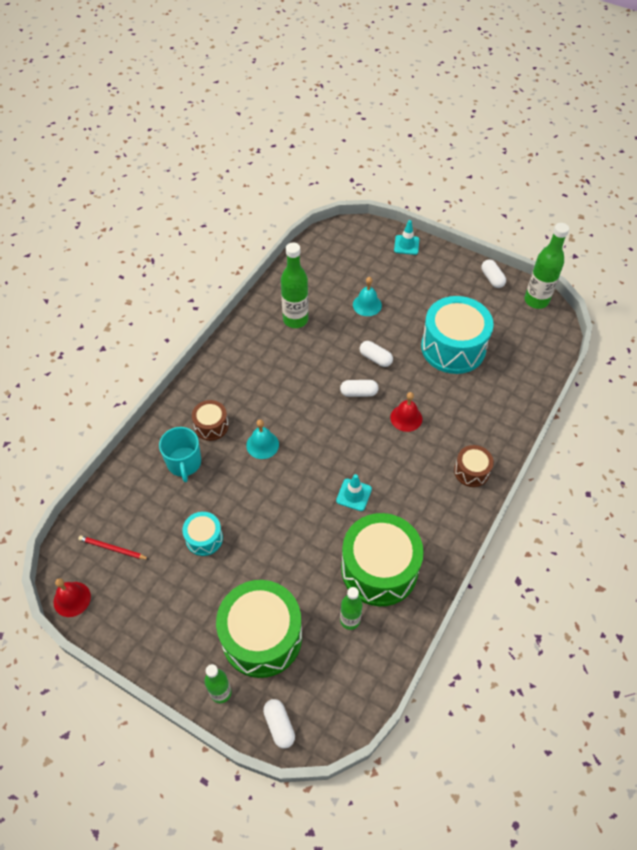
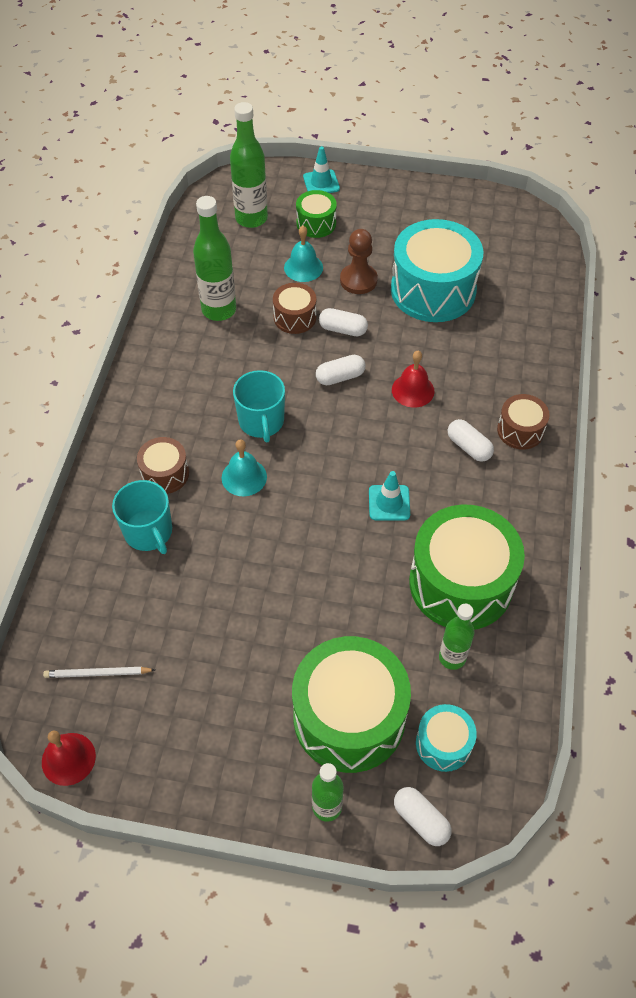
camera: 20 degrees left, 0 degrees up
red pencil [78,536,149,559] -> white pencil [43,667,155,678]
turquoise drum [182,512,223,556] -> turquoise drum moved to [416,704,477,772]
white capsule [481,259,506,288] -> white capsule moved to [448,419,494,462]
green bottle [524,223,569,309] -> green bottle moved to [230,102,268,228]
none -> turquoise mug [233,370,285,442]
none -> brown drum [273,283,316,334]
none -> green drum [296,190,337,238]
none -> brown pawn [340,229,378,294]

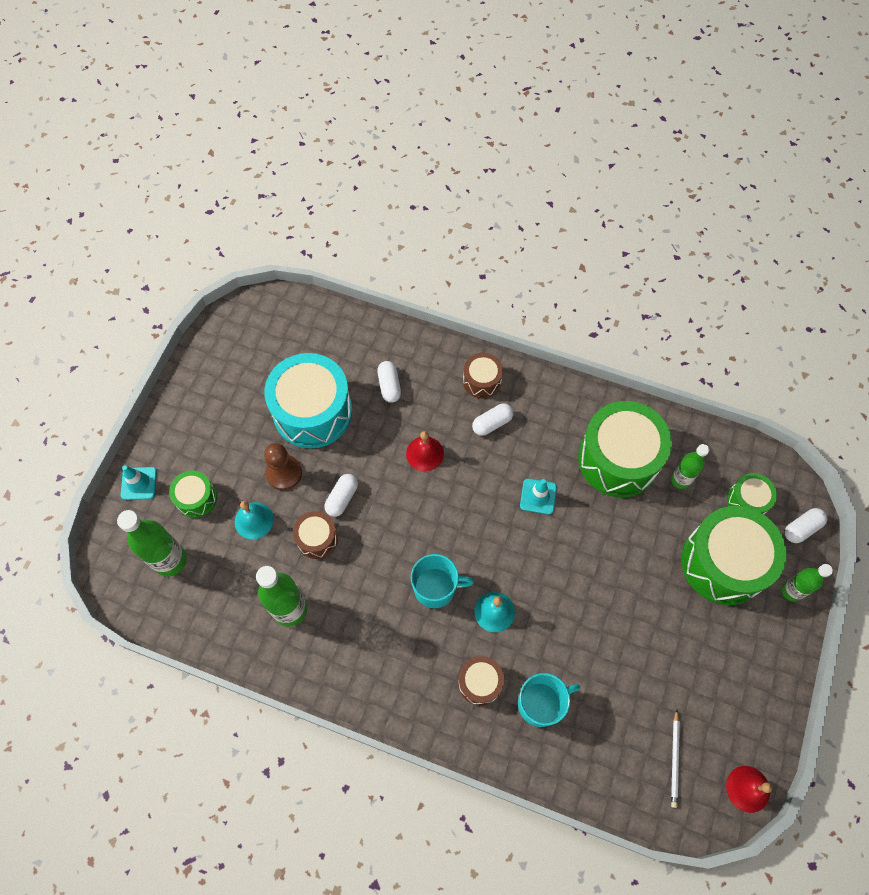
camera: 80 degrees left, 10 degrees up
white capsule [316,355,365,385] -> white capsule moved to [377,361,401,403]
turquoise drum [416,704,477,772] -> green drum [727,473,777,514]

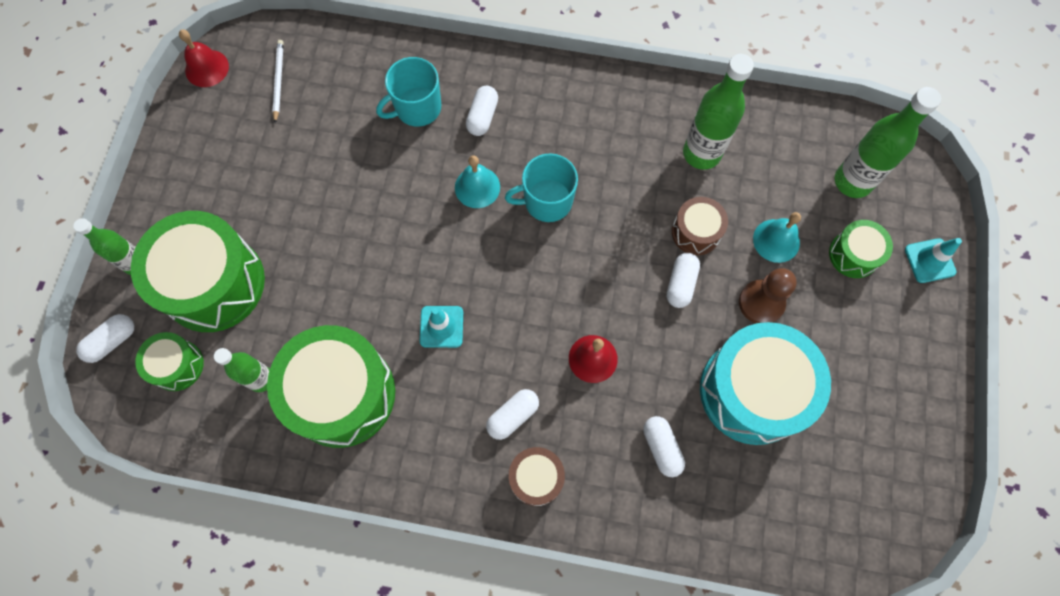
camera: 170 degrees right, 5 degrees up
brown drum [458,656,504,706] -> white capsule [466,86,498,136]

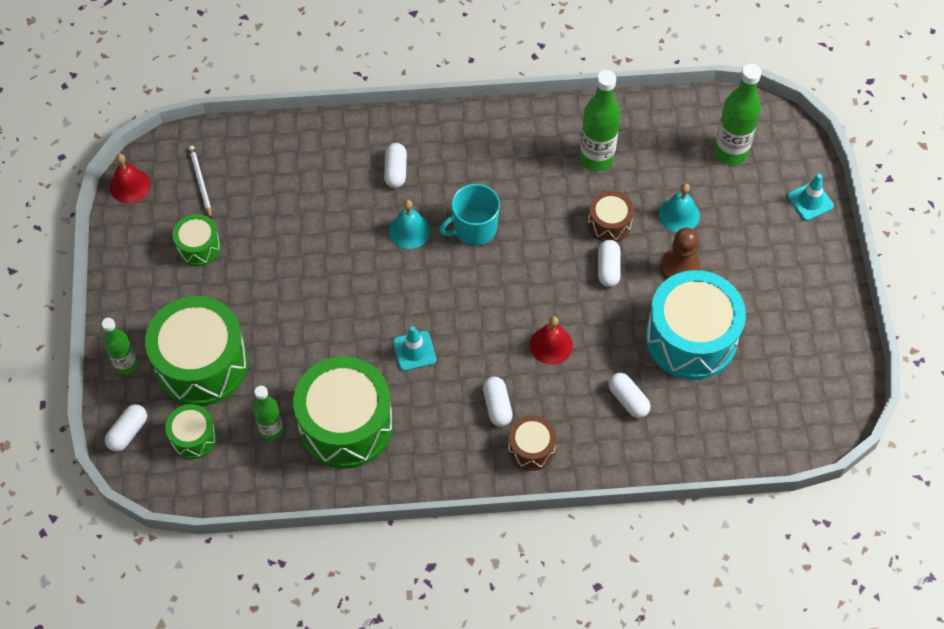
camera: 15 degrees left, 10 degrees down
turquoise mug [376,57,441,127] -> none
white capsule [486,389,539,440] -> white capsule turned 45 degrees counterclockwise [483,377,513,427]
green drum [829,220,893,278] -> green drum moved to [172,214,221,266]

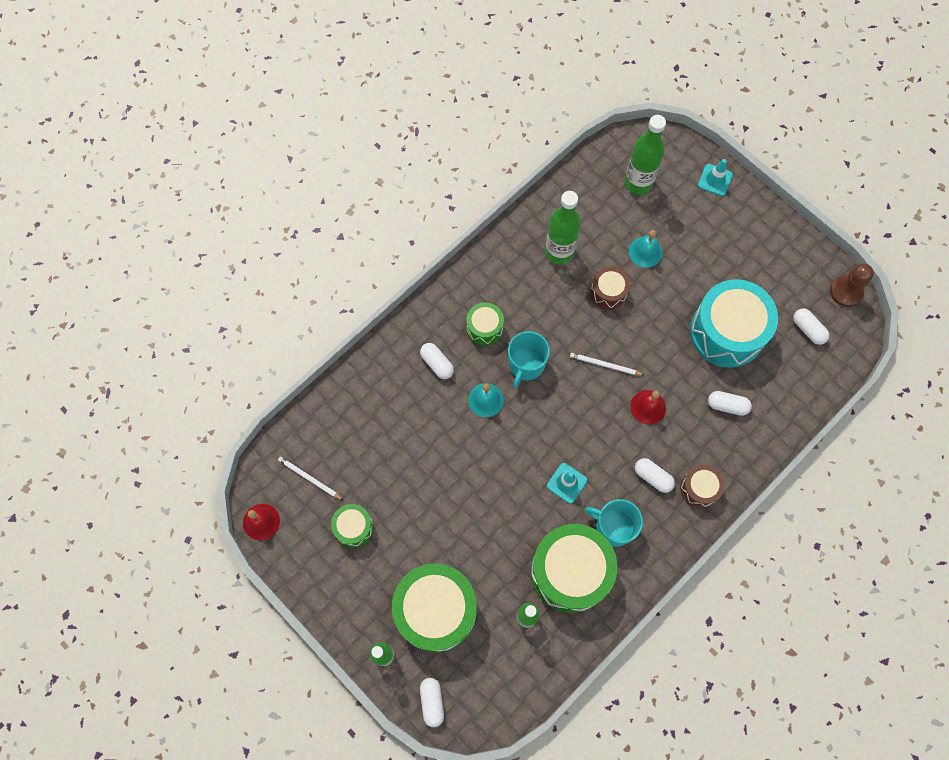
camera: 40 degrees left, 10 degrees up
green drum [165,404,217,459] -> green drum moved to [467,302,504,345]
white capsule [598,240,621,287] -> white capsule moved to [793,308,830,345]
brown pawn [660,228,700,280] -> brown pawn moved to [830,263,874,307]
none -> white pencil [570,353,644,375]
none -> turquoise mug [585,499,643,547]

